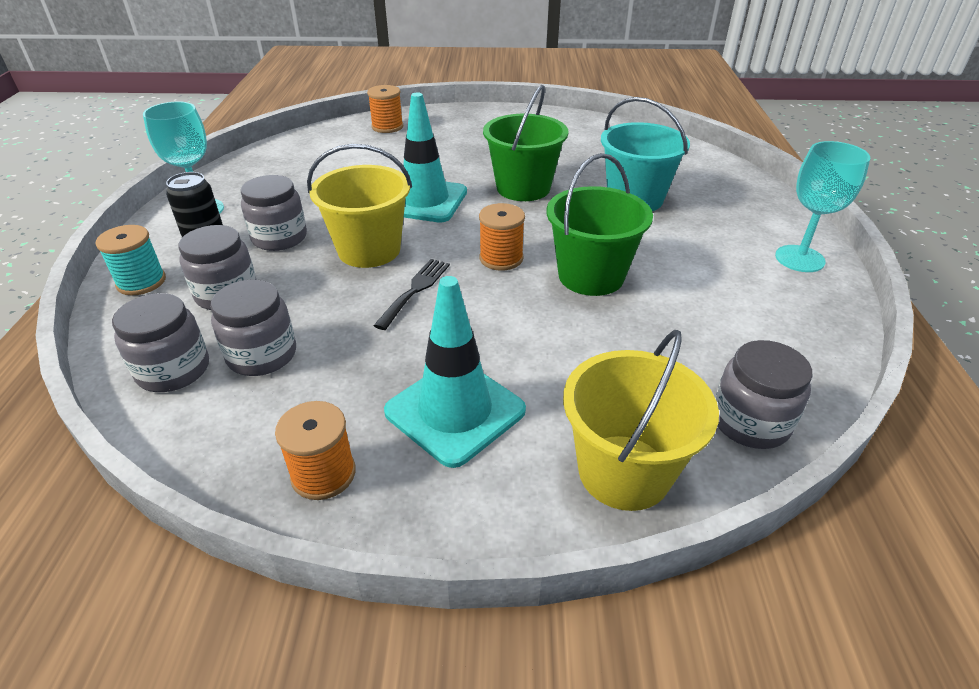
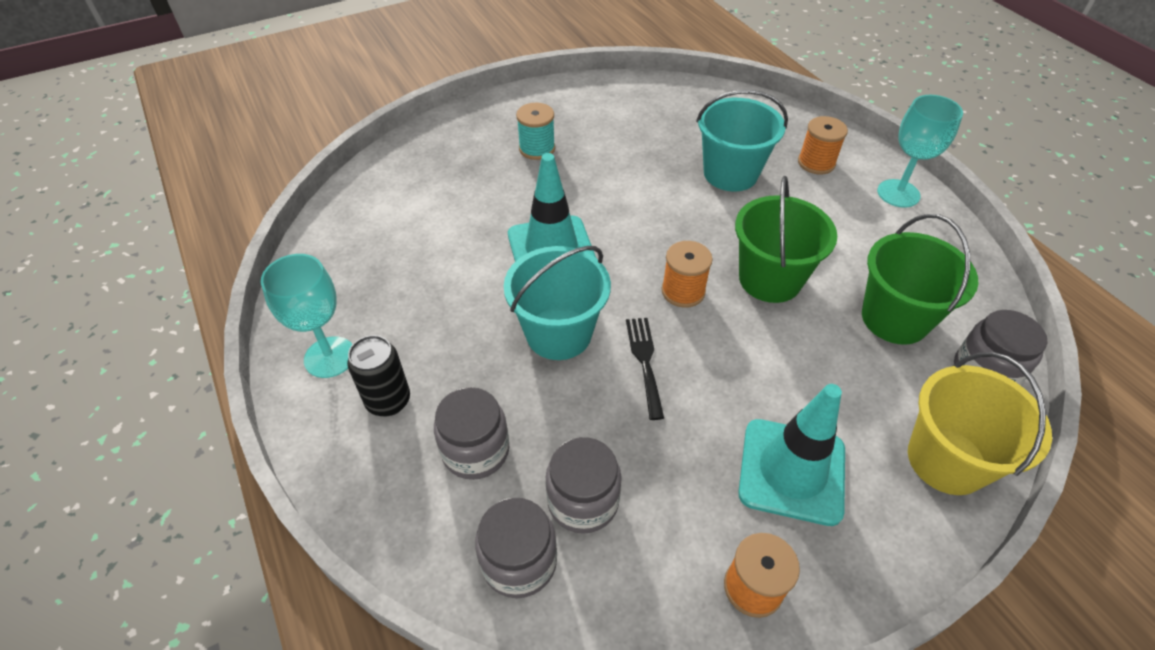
camera: 30 degrees left, 10 degrees up
turquoise spool [96,225,166,296] -> turquoise spool moved to [516,103,555,160]
grey jar [241,175,307,251] -> none
yellow bucket [307,144,412,268] -> turquoise bucket [504,246,611,360]
orange spool [367,85,403,133] -> orange spool moved to [798,116,848,174]
green bucket [483,85,569,201] -> green bucket moved to [862,214,979,345]

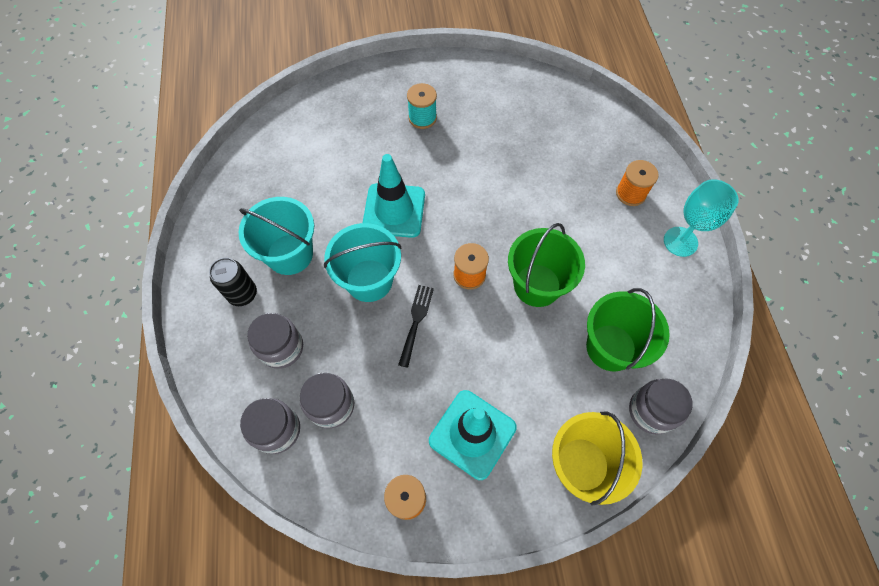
camera: 20 degrees right, 15 degrees up
turquoise goblet [261,254,352,378] -> none
turquoise bucket [696,90,788,191] -> turquoise bucket moved to [239,197,314,275]

